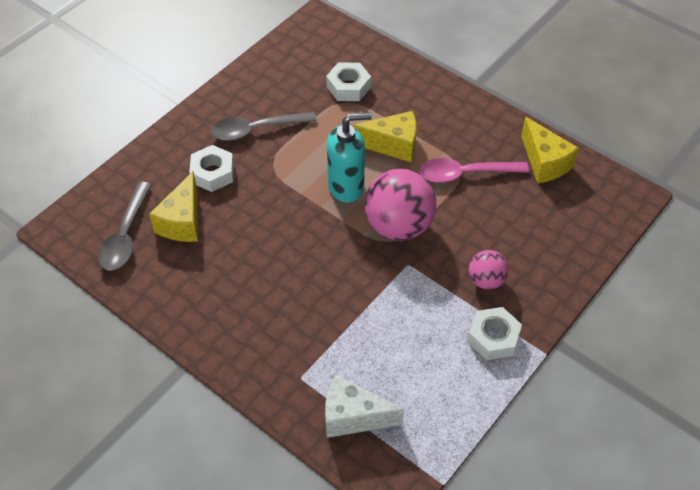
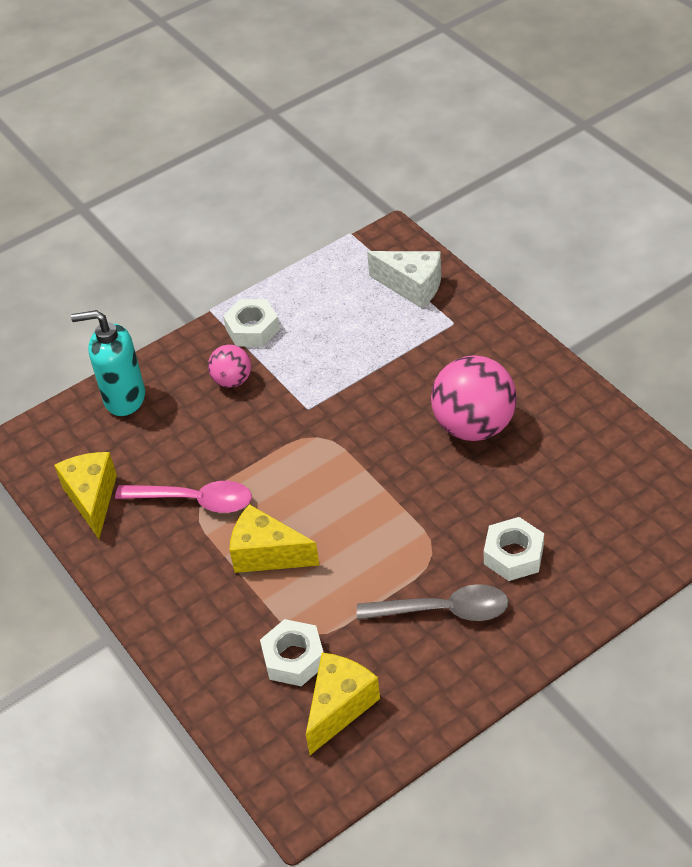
camera: 160 degrees left, 5 degrees down
grey spoon [98,182,152,271] -> none
yellow cheese [149,171,198,242] -> yellow cheese moved to [306,652,380,755]
turquoise soap dispenser [327,112,372,203] -> turquoise soap dispenser moved to [71,310,145,416]
pink ball [364,169,436,241] -> pink ball moved to [431,355,517,441]

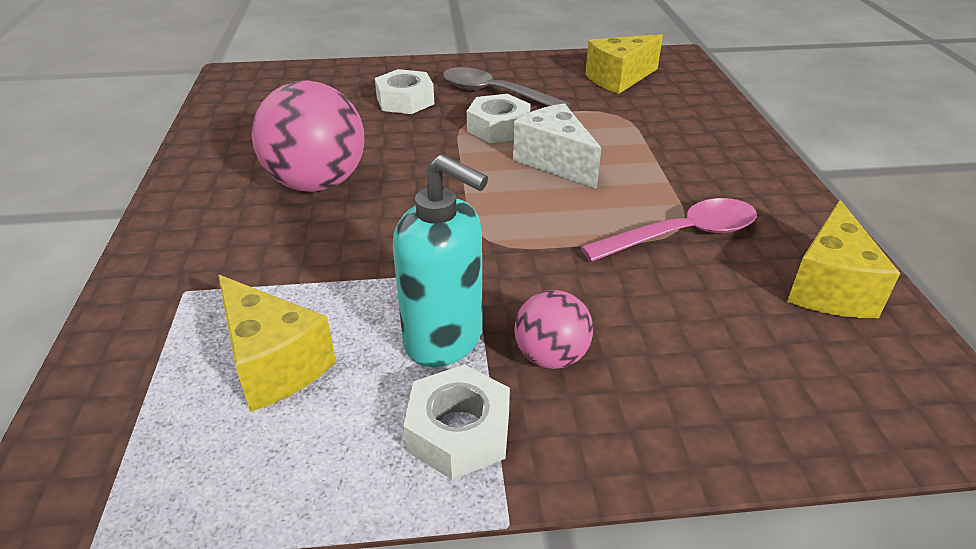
camera: 155 degrees left, 10 degrees down
turquoise soap dispenser [71,310,145,416] -> turquoise soap dispenser moved to [393,154,488,367]
pink spoon [115,481,252,513] -> pink spoon turned 120 degrees clockwise [581,198,757,262]
yellow cheese [229,504,320,573] -> yellow cheese moved to [218,275,336,412]
white nut [260,619,324,686] -> white nut moved to [467,94,531,143]
white cheese [367,251,441,309] -> white cheese moved to [513,103,601,189]

